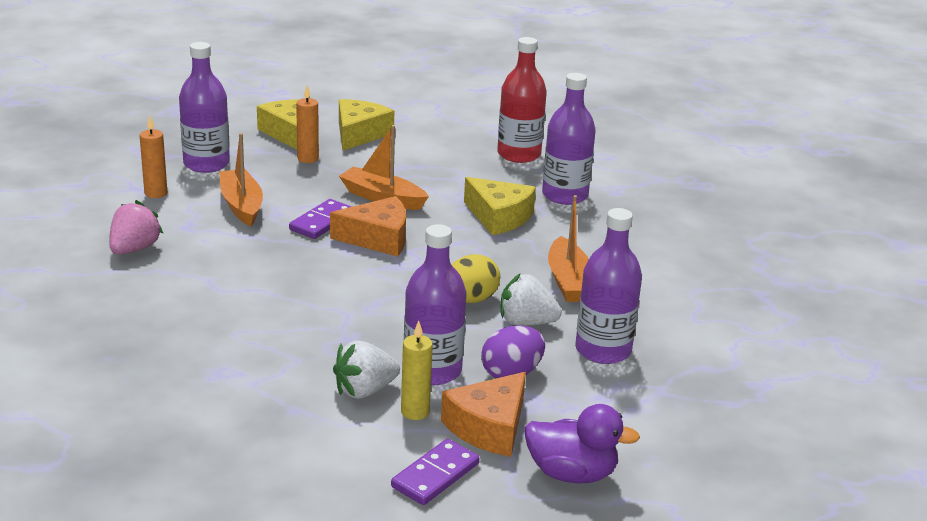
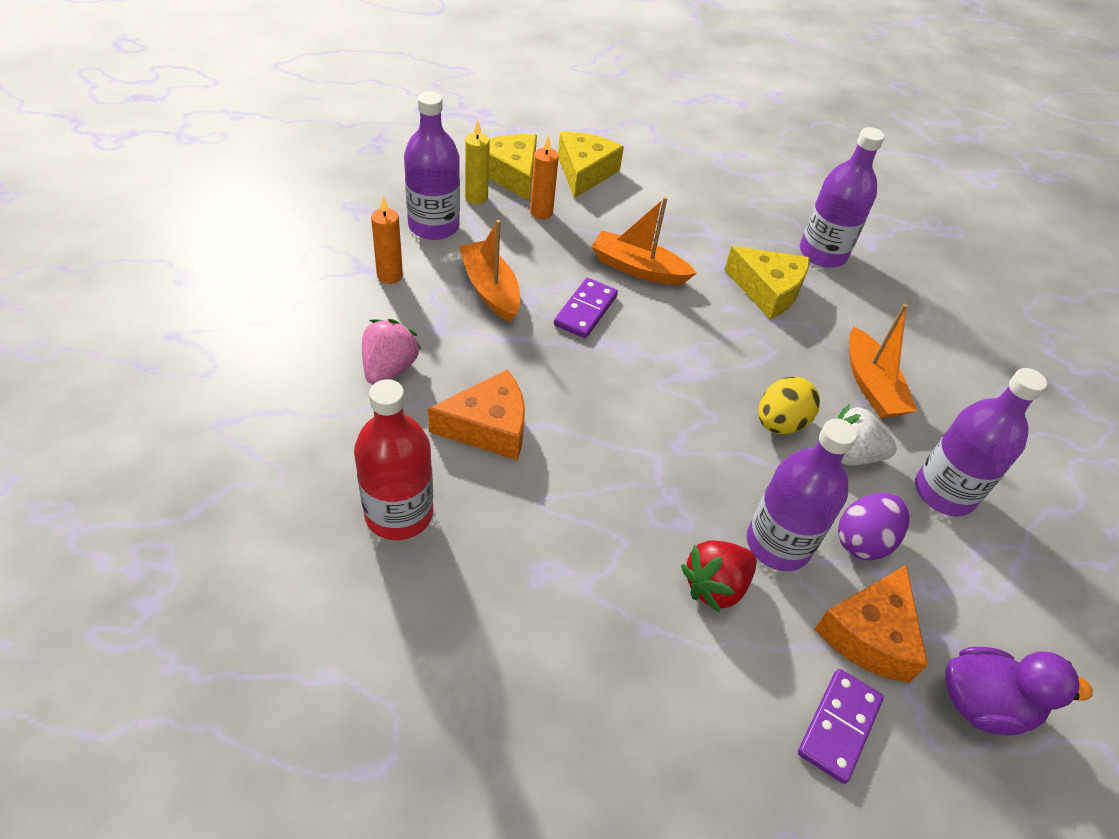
camera: 10 degrees left, 20 degrees up
orange cheese [330,196,406,257] -> orange cheese moved to [428,369,525,460]
white strawberry [333,341,400,399] -> red strawberry [681,540,757,613]
yellow candle [401,321,433,420] -> yellow candle moved to [465,120,490,204]
red bottle [497,37,547,163] -> red bottle moved to [354,379,433,540]

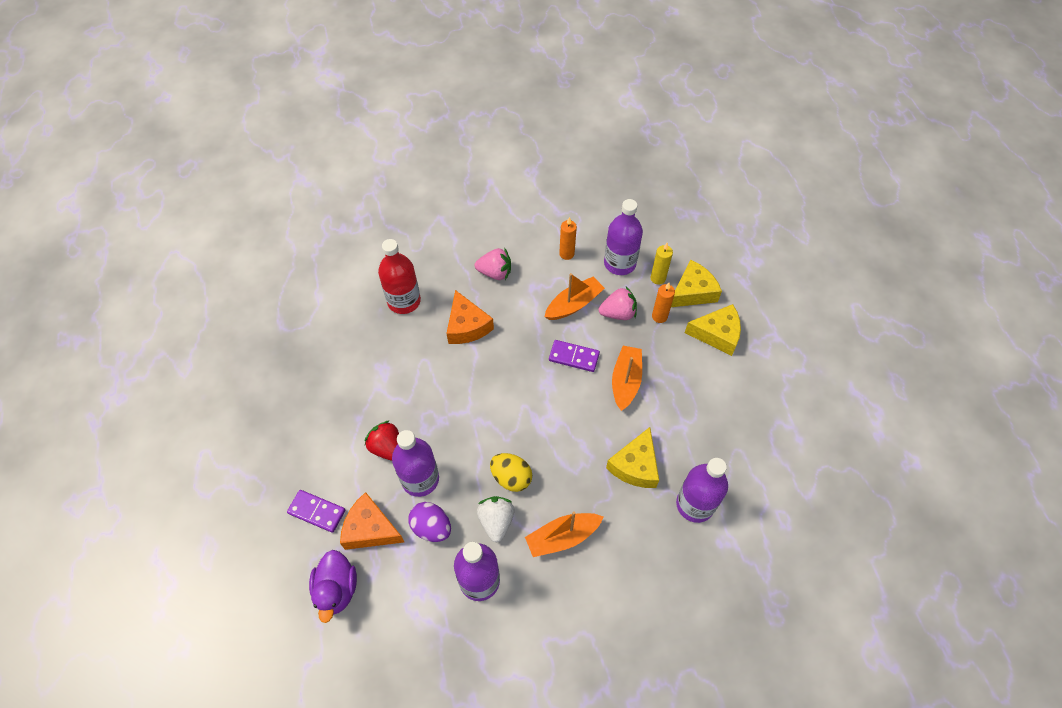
camera: 85 degrees right, 10 degrees up
none -> pink strawberry [599,287,637,320]

